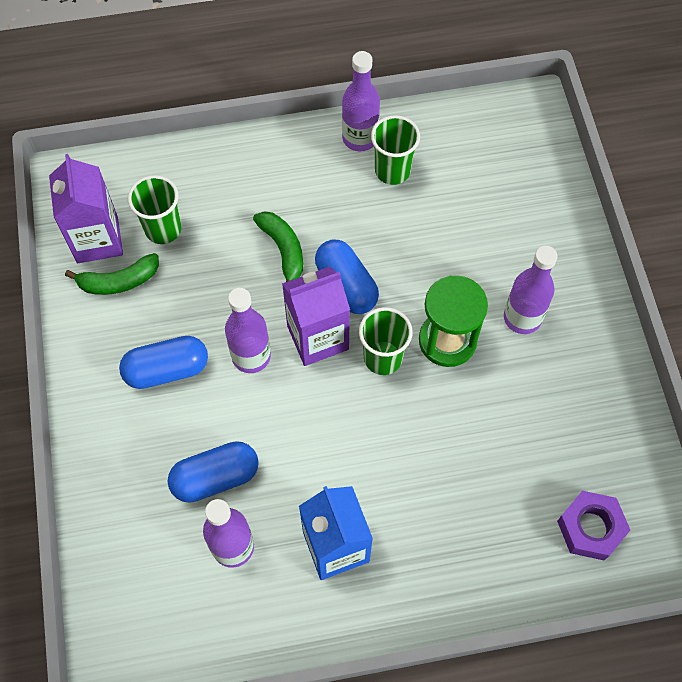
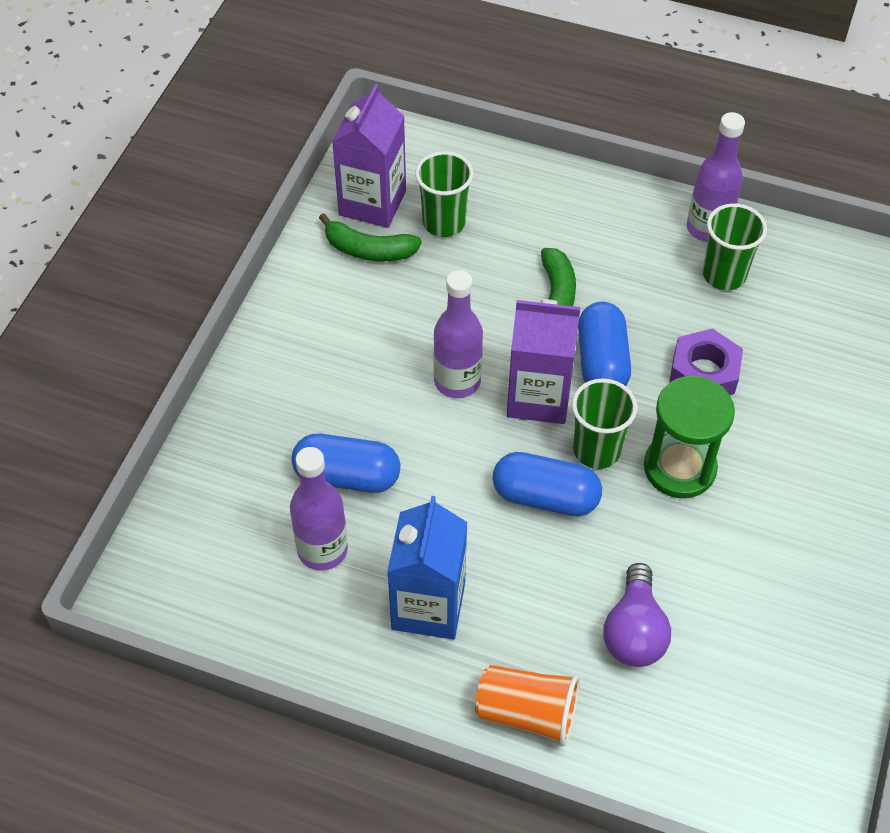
camera: 30 degrees right, 10 degrees down
blue capsule [119,336,208,389] -> blue capsule moved to [493,452,602,517]
purple bottle [504,246,558,334] -> none
purple nut [557,491,630,560] -> purple nut moved to [669,328,743,395]
none -> orange cup [475,665,579,746]
none -> purple light bulb [603,563,671,667]

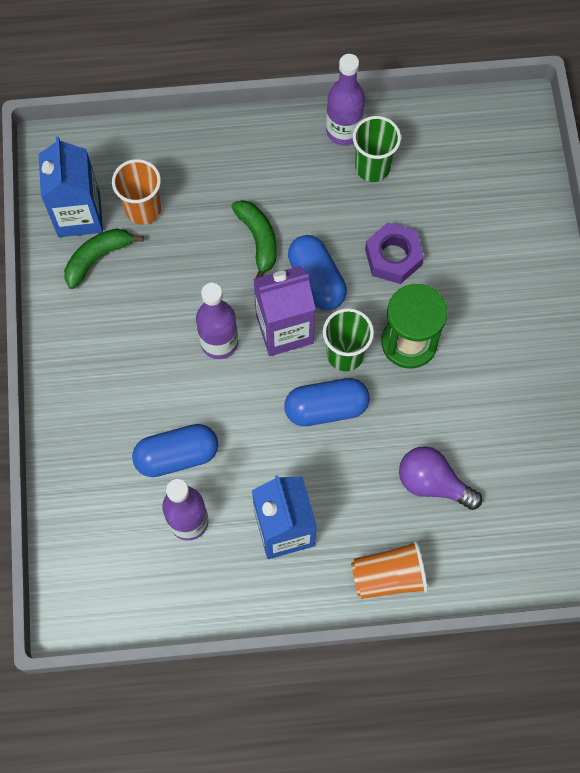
camera: 25 degrees left, 15 degrees up
green banana [319,213,422,261] -> green banana turned 150 degrees clockwise [64,228,144,289]
purple carton [332,84,406,228] -> blue carton [38,136,103,237]
green cup [415,151,474,237] -> orange cup [112,159,161,225]
purple light bulb [603,563,671,667] -> purple light bulb turned 135 degrees clockwise [399,446,482,510]

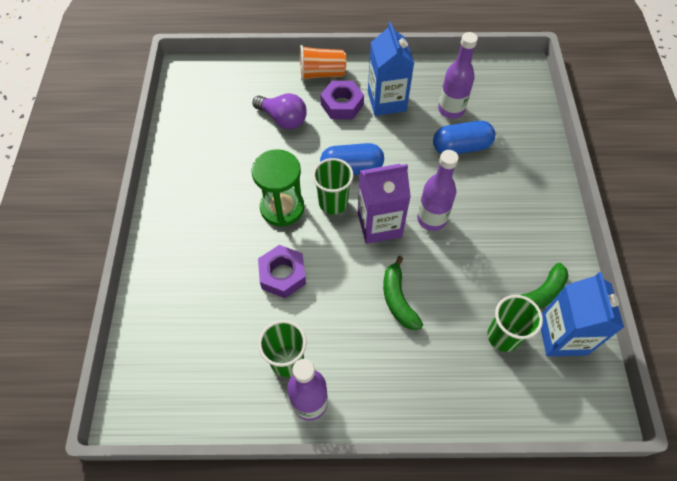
camera: 175 degrees left, 10 degrees down
orange cup [112,159,161,225] -> green cup [487,295,543,352]
blue capsule [288,235,347,310] -> none
none -> purple nut [320,81,364,119]

